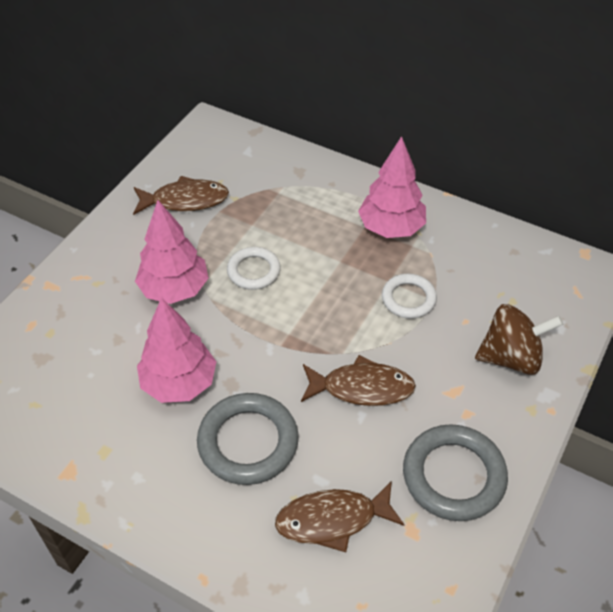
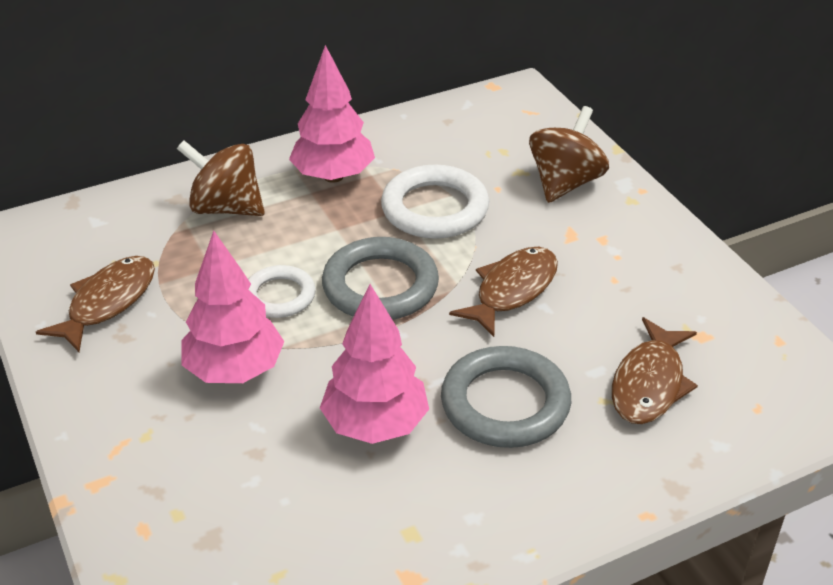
camera: 55 degrees left, 10 degrees down
white ring [382,273,437,319] -> white ring [381,165,489,239], size x1.62
grey ring [403,424,508,521] -> grey ring moved to [322,237,439,320]
none -> brown spinning top [177,140,265,216]

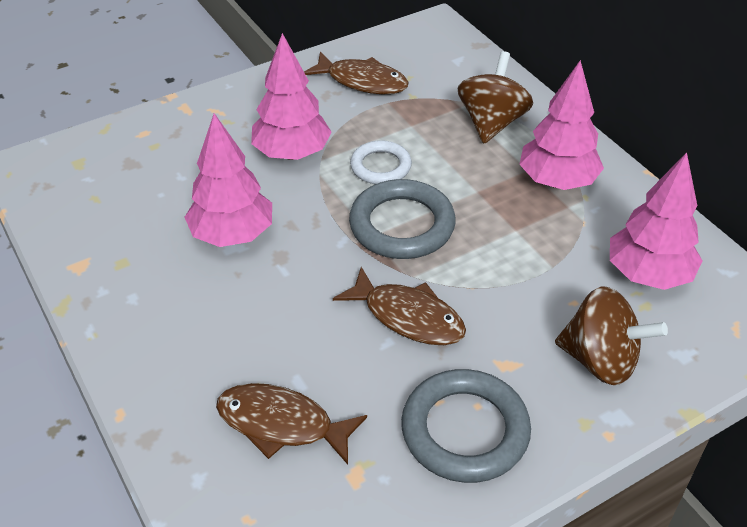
camera: 85 degrees right, 5 degrees up
white ring [381,165,489,239] -> none
grey ring [441,346,571,448] -> grey ring moved to [401,369,531,483]
none -> pink tree [610,152,702,290]

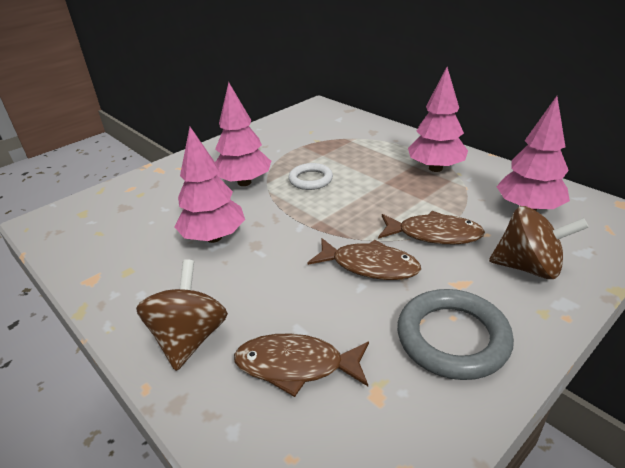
camera: 10 degrees left, 10 degrees down
brown fish [304,52,409,94] -> brown fish moved to [378,211,485,244]
grey ring [349,179,456,259] -> none
brown spinning top [458,51,533,143] -> brown spinning top moved to [136,259,228,371]

